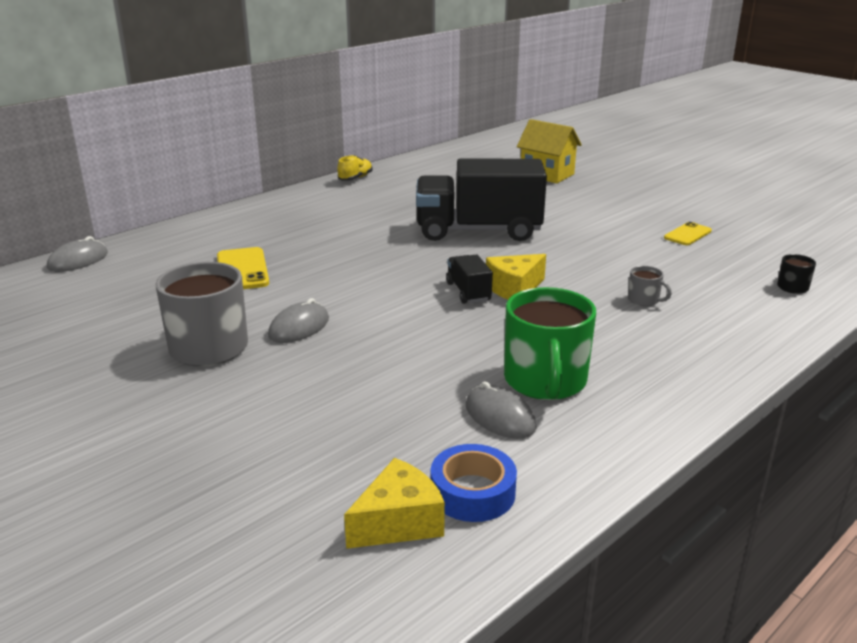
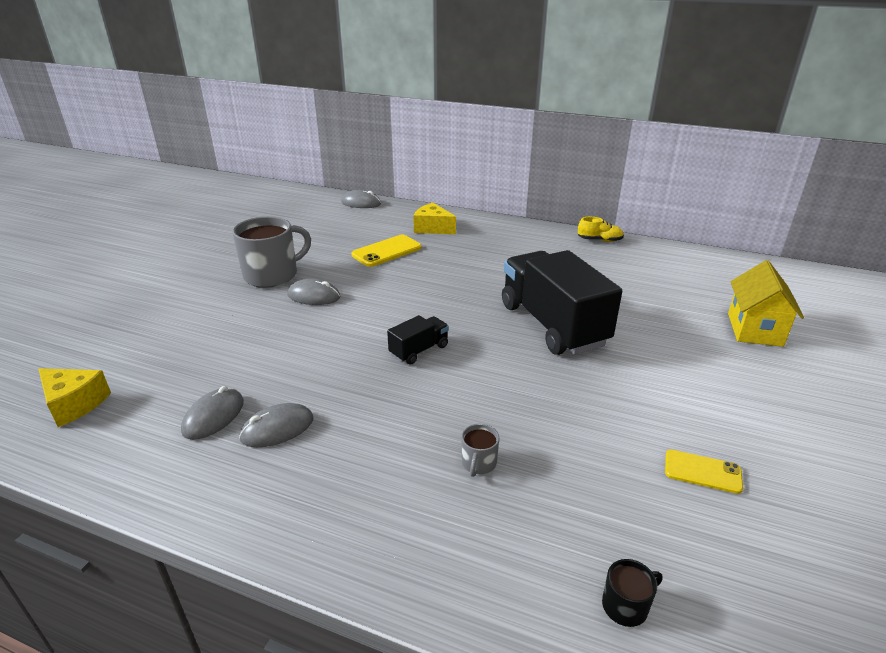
camera: 65 degrees right, 5 degrees up
blue tape [431,444,517,522] -> none
yellow cheese [486,254,546,300] -> yellow cheese moved to [413,203,456,234]
green mug [504,287,596,400] -> grey mouse [239,403,314,447]

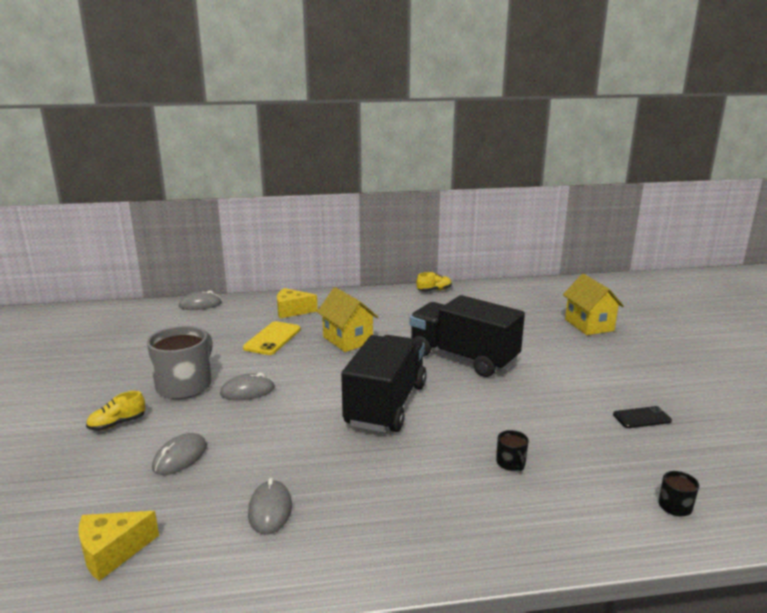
camera: 30 degrees left, 10 degrees down
yellow cheese [39,368,111,427] -> yellow cheese turned 150 degrees clockwise [78,511,159,581]
grey mouse [239,403,314,447] -> grey mouse moved to [152,433,207,475]
black truck [387,315,449,364] -> black truck [341,335,427,433], size x2.24
grey mug [461,424,499,477] -> black mug [496,430,529,471]
yellow phone [665,449,743,494] -> black phone [613,406,672,428]
none -> yellow shoe [86,391,145,431]
none -> yellow house [317,287,378,352]

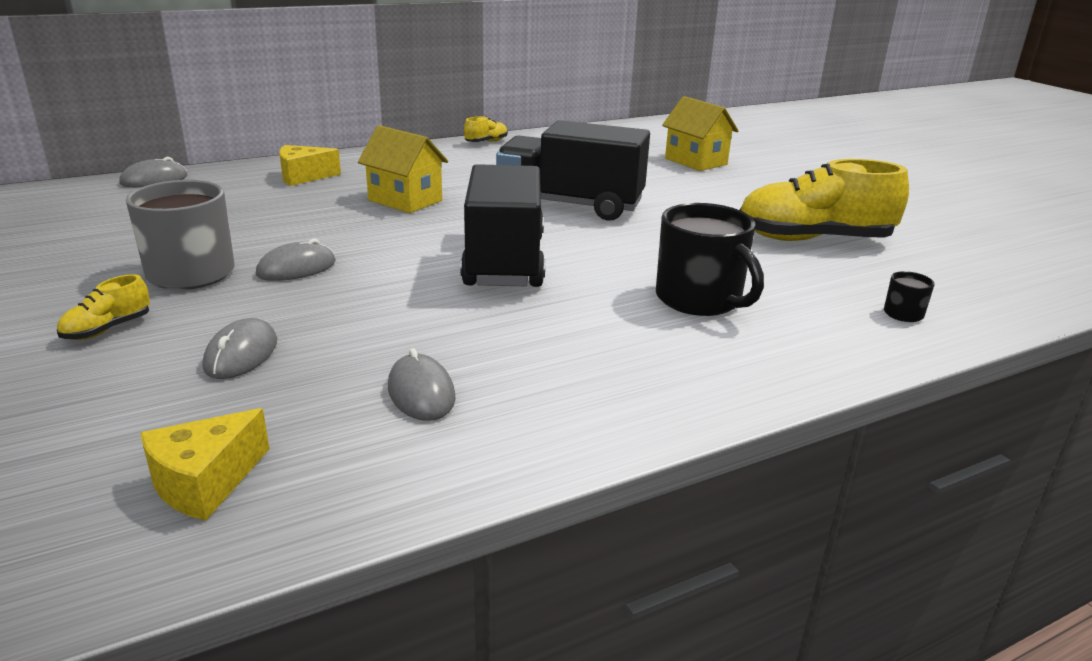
camera: 20 degrees left, 5 degrees up
yellow phone [243,321,301,355] -> none
black mug [496,430,529,471] -> black mug [656,203,764,316], size x2.26
black phone [613,406,672,428] -> yellow shoe [739,159,909,241]

